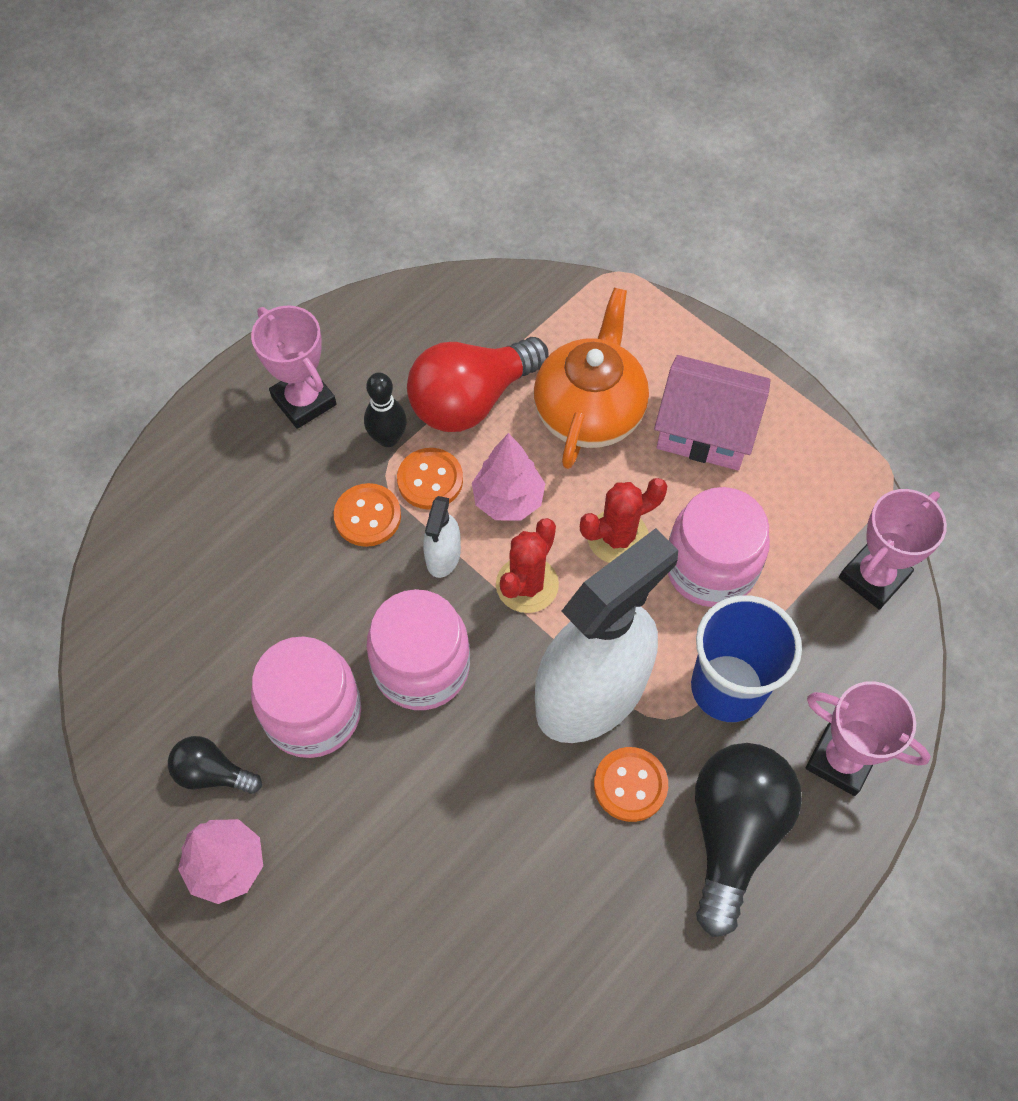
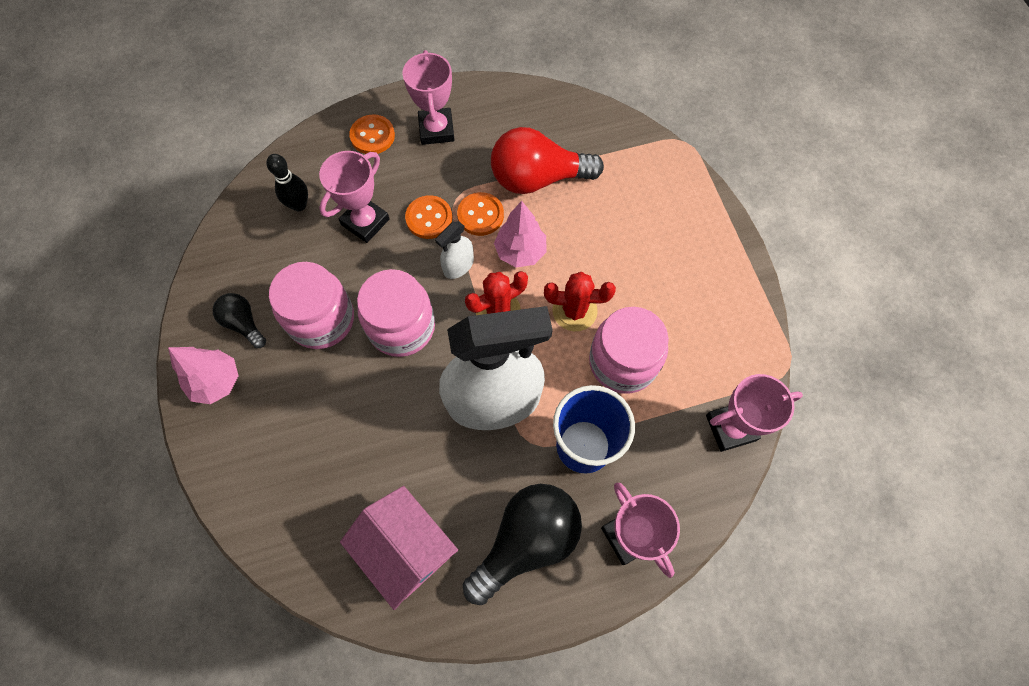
camera: 30 degrees right, 5 degrees up
black bowling pin [364,373,407,447] -> black bowling pin moved to [266,154,308,211]
orange teapot [534,287,649,469] -> none
orange button [594,747,668,822] -> orange button moved to [349,114,395,154]
pink house [654,355,771,470] -> pink house moved to [340,486,458,610]
none -> pink trophy [319,151,390,243]

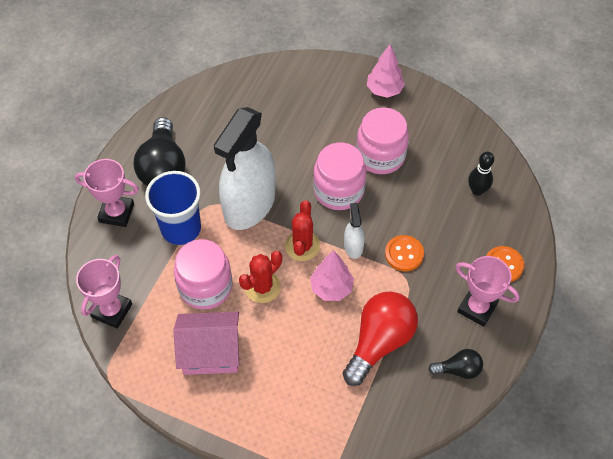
camera: 130 degrees right, 10 degrees down
black light bulb [213,293,266,348] -> black light bulb moved to [428,349,483,379]
pink trophy [319,151,390,243] -> none
pink house [340,486,458,610] -> pink house moved to [173,312,239,375]
orange button [457,192,504,236] -> none

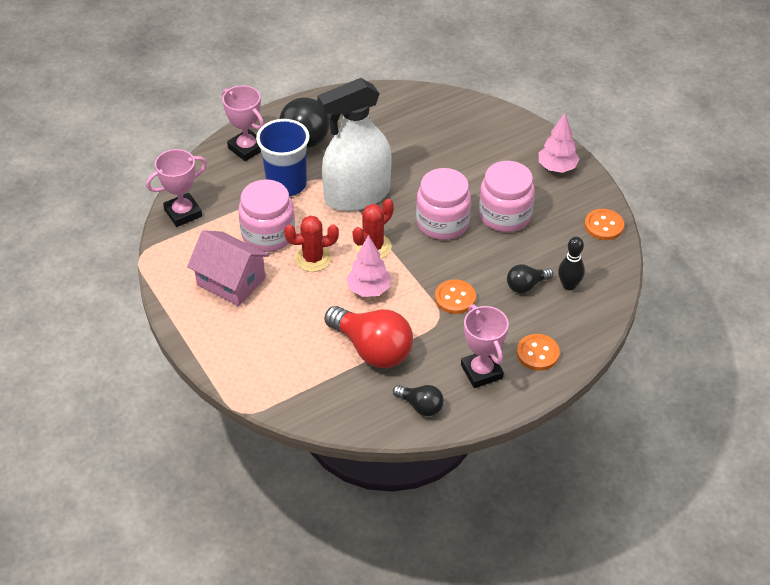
camera: 35 degrees right, 10 degrees down
red light bulb [342,291,418,386] -> red light bulb turned 60 degrees clockwise [324,306,413,368]
white spray bottle [344,203,365,259] -> none
none -> black light bulb [507,264,553,293]
none -> orange button [585,209,624,240]

